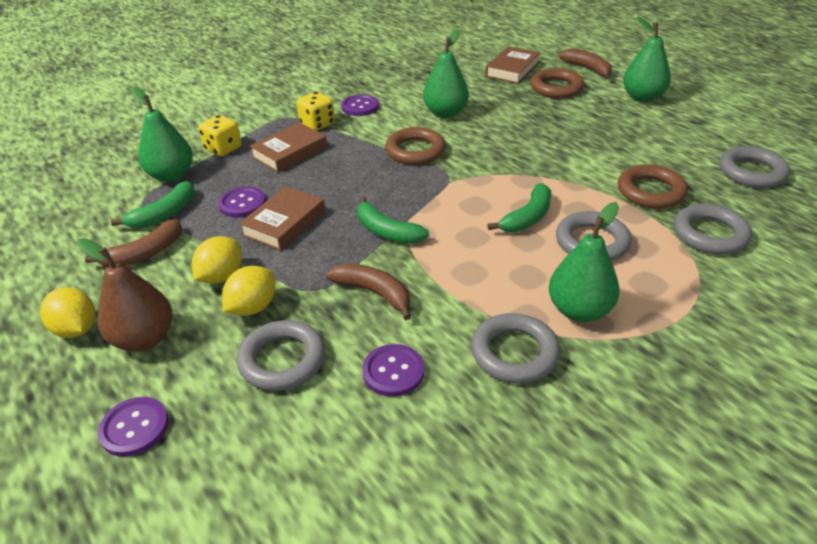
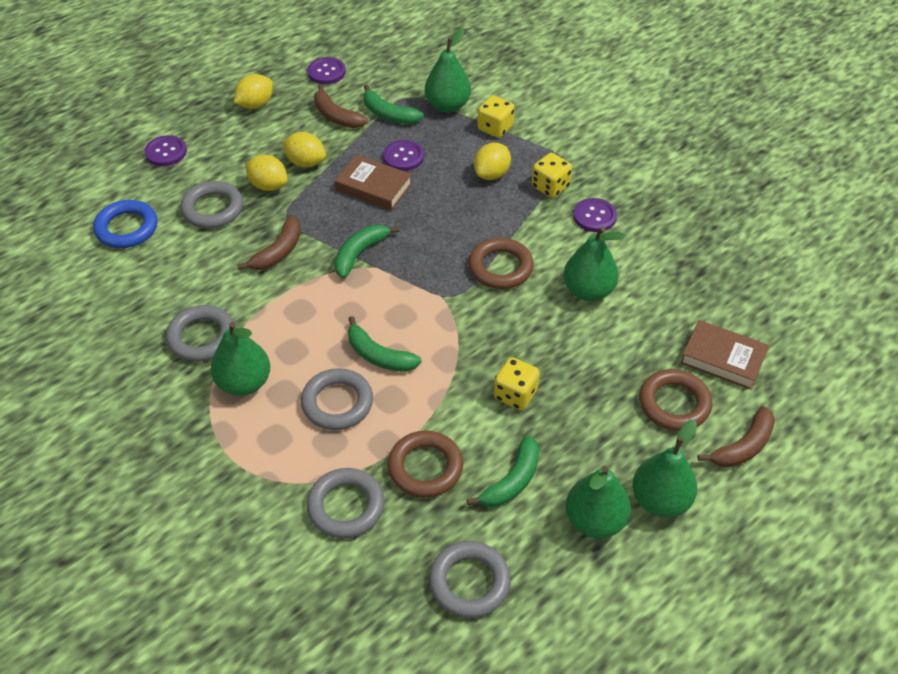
camera: 85 degrees right, 10 degrees up
brown pear [78,238,172,351] -> none
brown book [250,122,327,173] -> yellow lemon [474,143,511,180]
purple button [362,344,424,397] -> purple button moved to [307,57,346,84]
none -> blue ring [93,200,158,248]
none -> green banana [466,435,539,507]
none -> yellow dice [494,357,540,410]
none -> green pear [565,466,631,539]

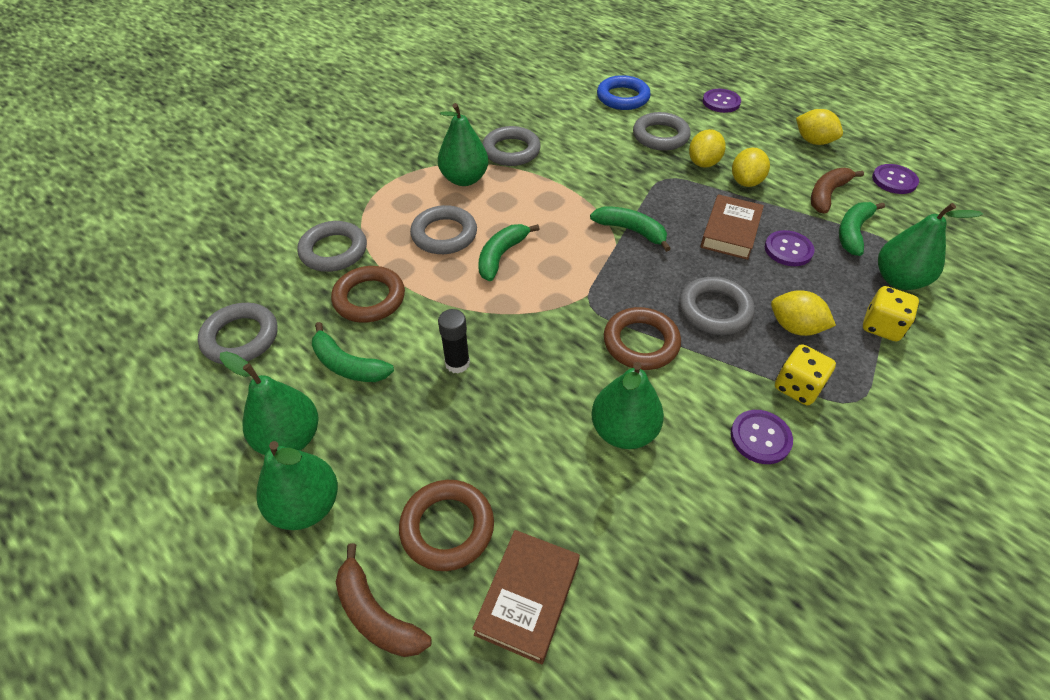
camera: 85 degrees right, 0 degrees up
brown banana [237,215,301,270] -> none
yellow dice [494,357,540,410] -> black glue stick [438,309,470,373]
none -> grey ring [679,277,755,335]

